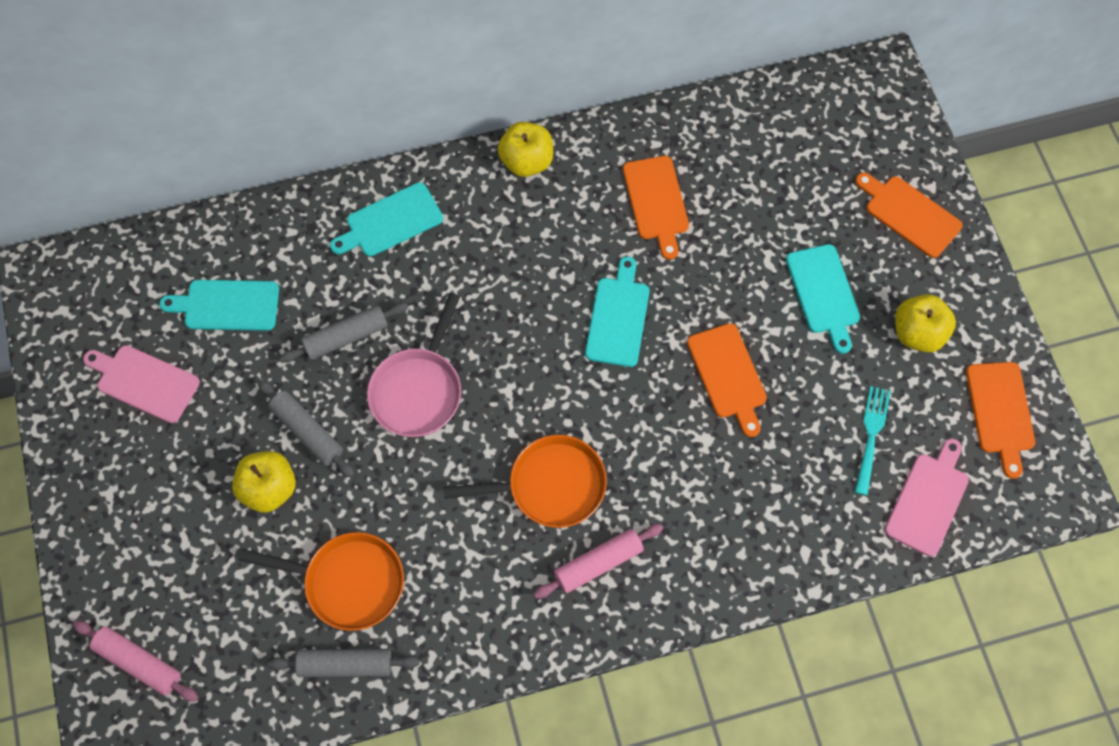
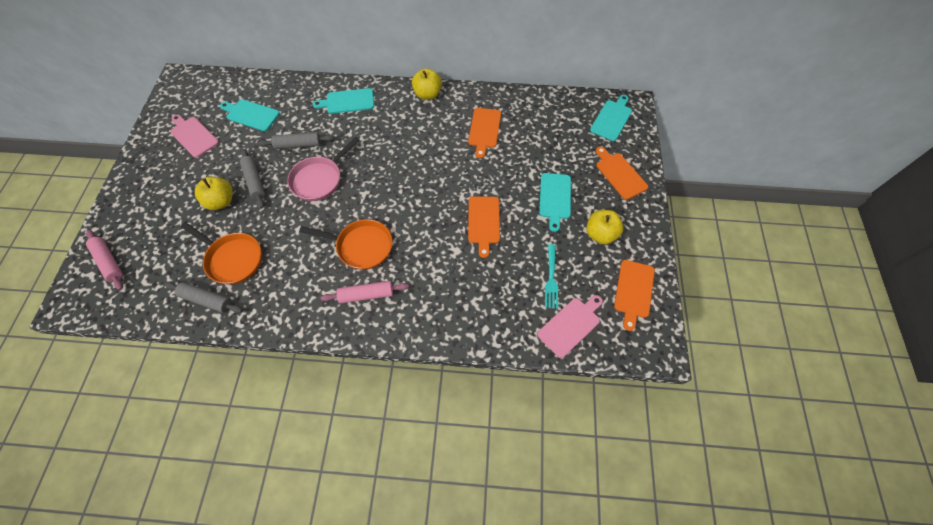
camera: 20 degrees right, 5 degrees down
turquoise cutting board [585,257,650,367] -> turquoise cutting board moved to [590,95,632,141]
turquoise fork [855,386,891,495] -> turquoise fork turned 150 degrees clockwise [545,244,558,309]

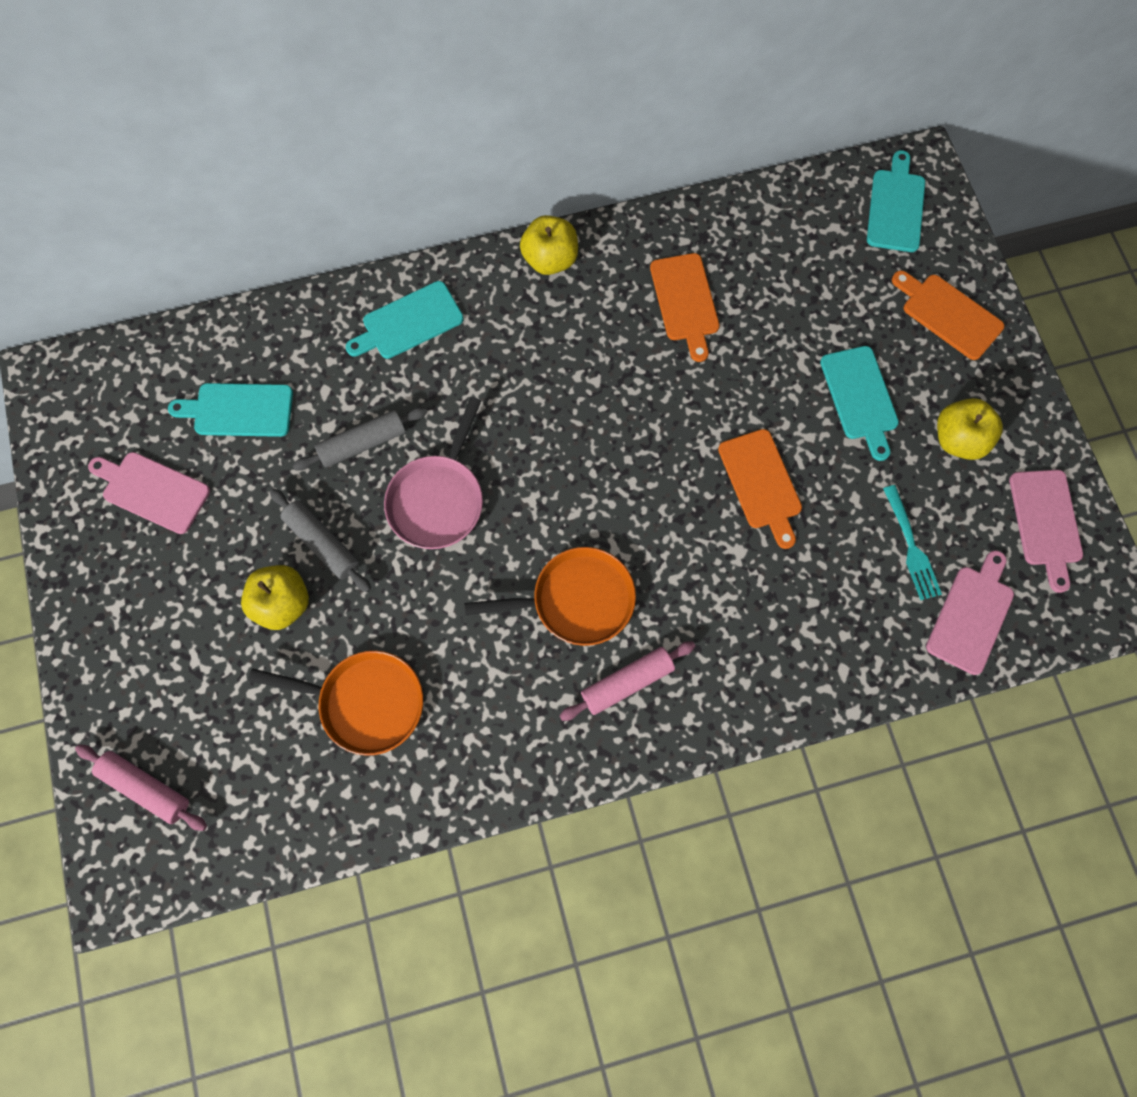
camera: 20 degrees left, 10 degrees up
grey rolling pin [165,282,243,313] -> none
orange cutting board [614,260,655,331] -> pink cutting board [1009,470,1083,593]

